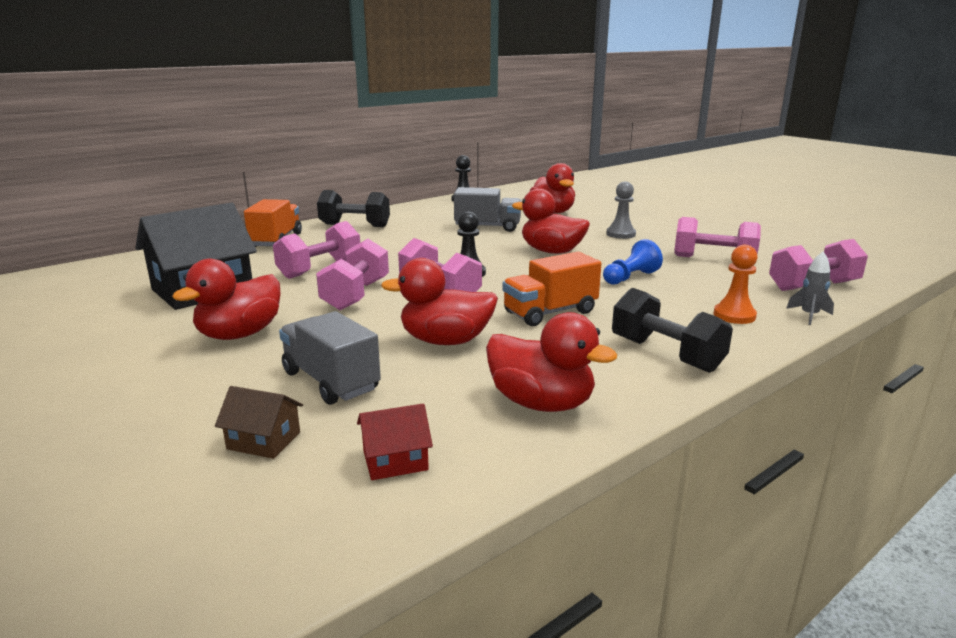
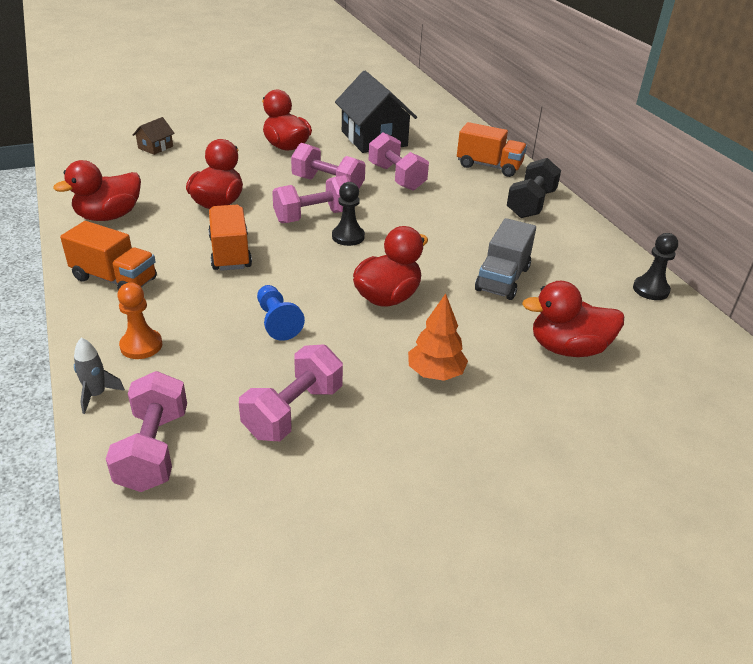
camera: 105 degrees right, 15 degrees up
grey truck [279,311,381,405] -> none
red house [357,404,433,480] -> none
grey pawn [606,182,636,239] -> orange tree [408,294,468,381]
black dumbbell [612,288,733,373] -> orange truck [60,221,157,290]

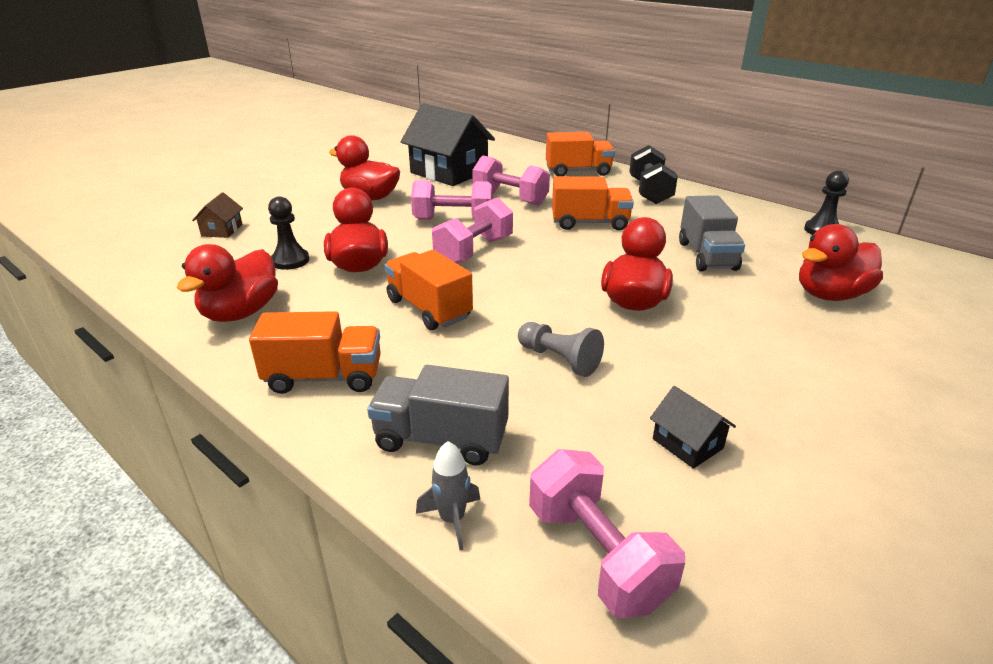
camera: 25 degrees left, 5 degrees down
orange pawn [117,283,162,359] -> grey truck [367,365,509,465]
pink dumbbell [239,344,343,441] -> black house [650,386,736,469]
blue pawn [257,285,305,341] -> grey pawn [518,322,604,377]
black pawn [332,182,365,246] -> black pawn moved to [268,196,309,270]
orange tree [408,294,468,381] -> none
none -> orange truck [552,176,634,230]

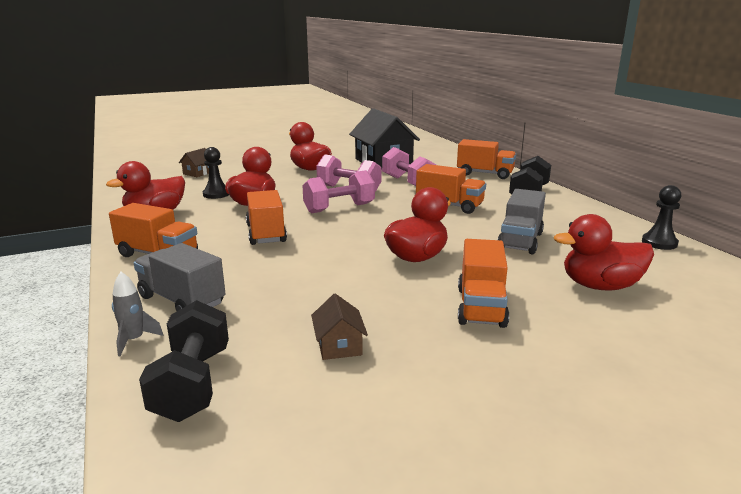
camera: 25 degrees right, 10 degrees down
grey pawn [518,322,604,377] -> none
pink dumbbell [529,449,685,618] -> black dumbbell [139,300,229,422]
black house [650,386,736,469] -> brown house [311,294,368,360]
none -> orange truck [458,239,509,328]

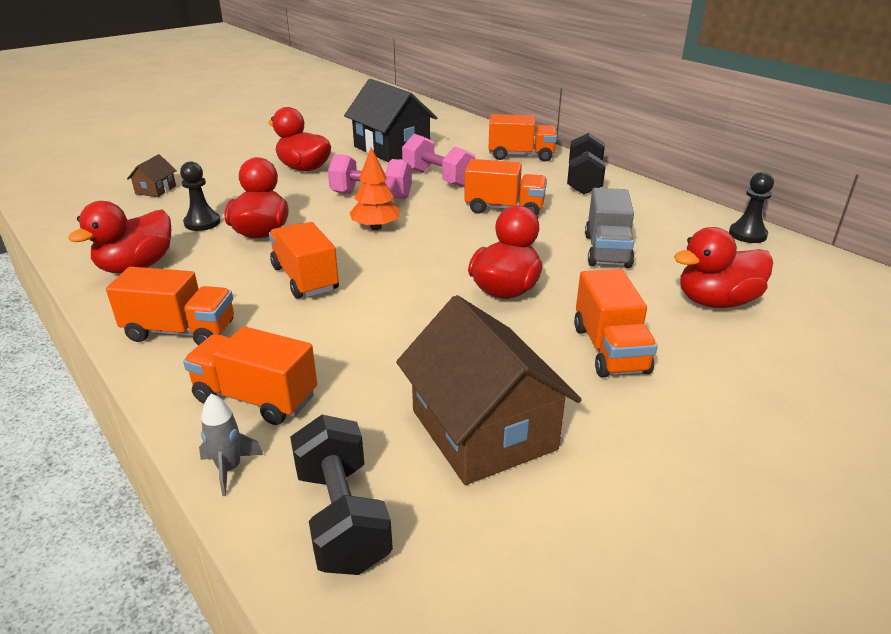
camera: 15 degrees left, 10 degrees up
grey truck [134,243,225,311] -> orange truck [183,326,317,425]
pink dumbbell [302,170,375,213] -> orange tree [350,147,401,230]
brown house [311,294,368,360] -> brown house [396,295,582,485], size x2.25

